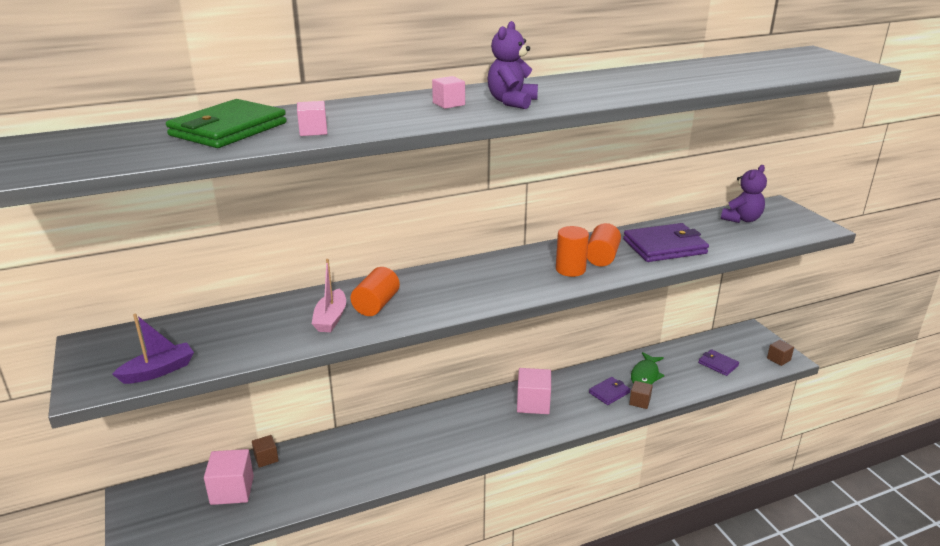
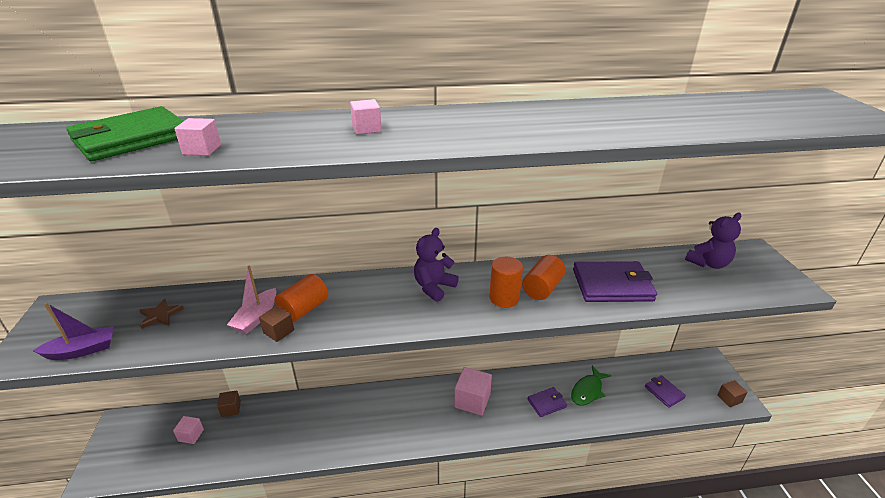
camera: 15 degrees right, 5 degrees up
pink cube [204,449,254,505] -> pink cube [173,416,204,444], size x0.57
purple teddy bear [488,21,538,109] -> purple teddy bear moved to [414,228,459,302]
brown cube [629,381,653,409] -> brown cube moved to [259,306,294,342]
none -> brown star [140,299,184,329]

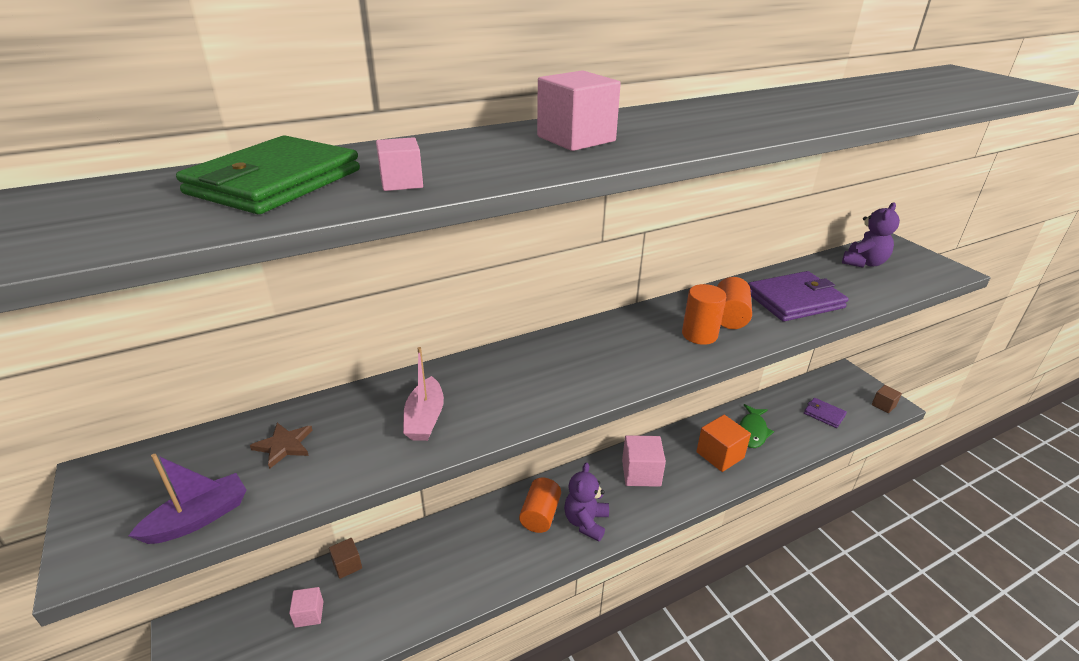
camera: 20 degrees left, 0 degrees up
brown cube [259,306,294,342] -> none
orange cylinder [275,274,328,322] -> orange cylinder moved to [519,478,561,533]
pink cube [350,99,382,135] -> pink cube [537,70,621,151], size x1.77
purple teddy bear [414,228,459,302] -> purple teddy bear moved to [564,463,609,541]
purple wallet [528,387,567,417] -> orange cube [696,415,751,472]

